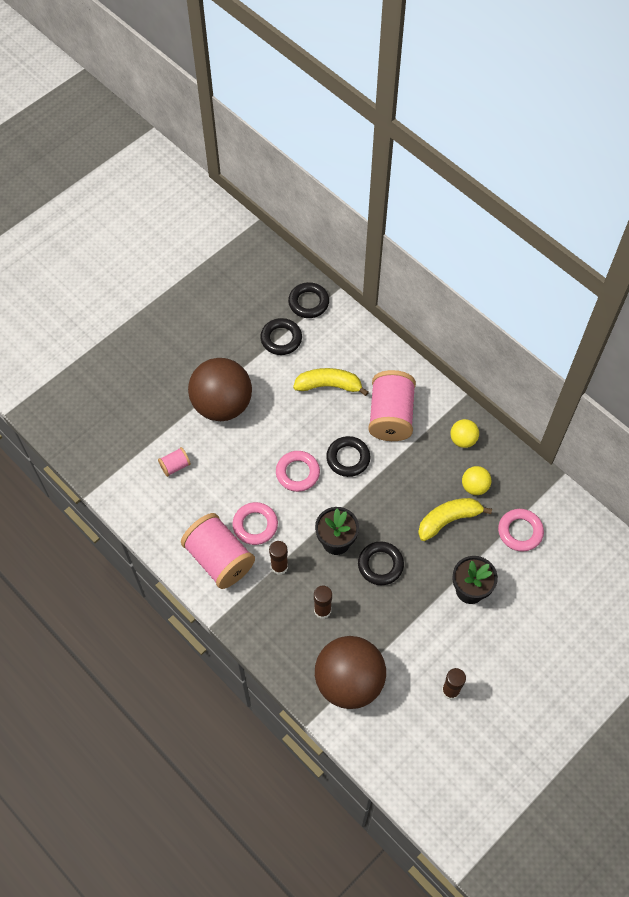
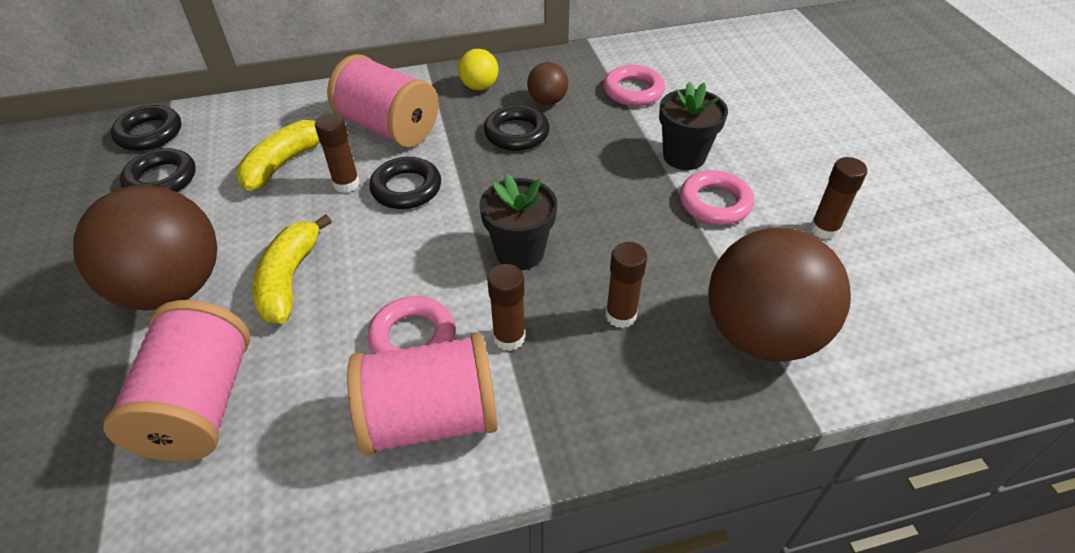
camera: 60 degrees left, 15 degrees down
pink spool [158,447,191,477] -> pink spool [103,300,250,462], size x2.21
pink ring [276,451,320,492] -> pink ring moved to [680,170,754,225]
black ring [358,541,404,585] -> black ring moved to [484,105,550,151]
yellow banana [418,498,492,541] -> yellow banana moved to [252,214,332,323]
yellow ball [462,466,491,495] -> brown ball [527,62,568,105]
none -> brown glue stick [315,113,360,193]

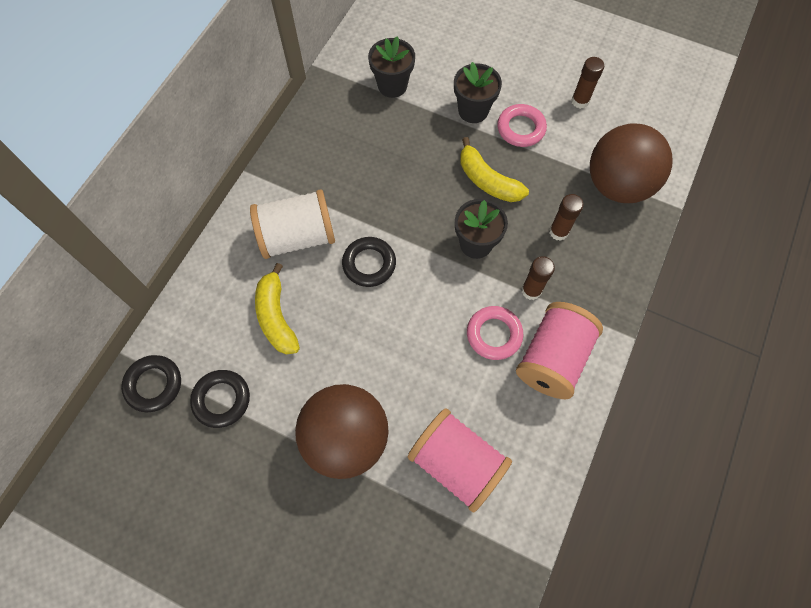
camera: 50 degrees left, 20 degrees up
yellow banana [252,214,332,323] -> yellow banana moved to [460,137,529,202]
brown glue stick [315,113,360,193] -> none
pink spool [327,54,439,148] -> white spool [250,189,335,259]
yellow ball [458,49,498,90] -> none
black ring [484,105,550,151] -> none
brown ball [527,62,568,105] -> none
pink ring [603,65,665,106] -> black flower pot [368,36,415,98]

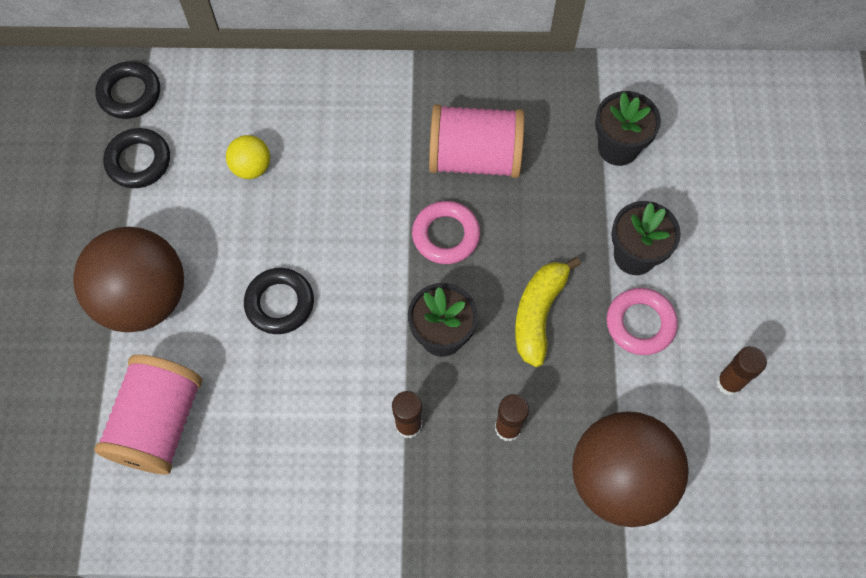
camera: 65 degrees right, 0 degrees up
white spool [250,189,335,259] -> none
yellow banana [255,263,300,354] -> yellow ball [226,135,270,179]
black ring [342,237,396,287] -> black ring moved to [244,268,314,334]
pink ring [467,306,523,360] -> pink ring moved to [412,201,480,264]
pink spool [516,302,603,399] -> pink spool moved to [429,104,525,178]

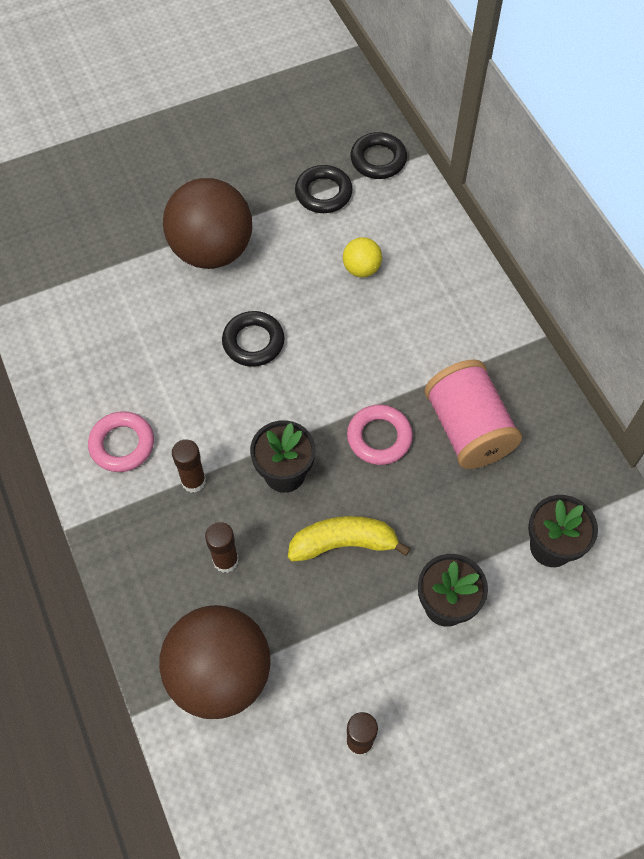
camera: 65 degrees right, 5 degrees down
pink spool [94,355,202,475] -> none
pink ring [607,288,678,355] -> pink ring moved to [88,411,154,472]

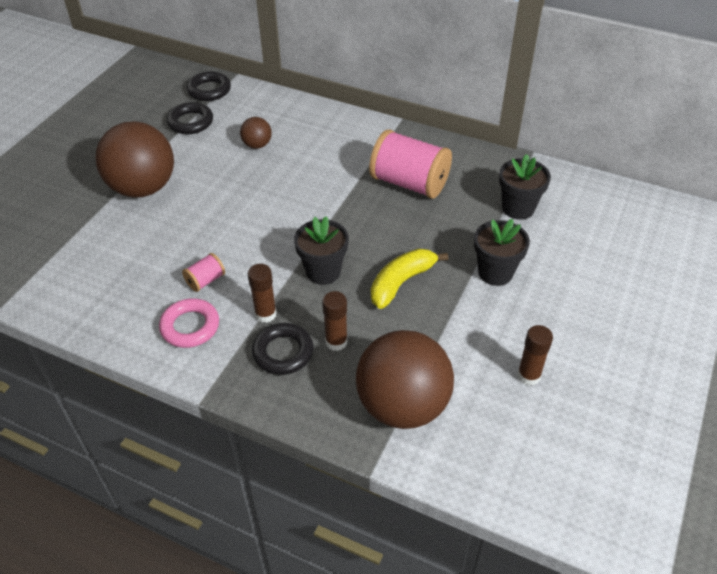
camera: 40 degrees left, 15 degrees down
black ring [222,311,285,367] -> black ring moved to [252,323,313,375]
yellow ball [343,237,382,277] -> brown ball [240,117,272,149]
pink ring [347,405,413,465] -> none
none -> pink spool [182,253,225,292]

